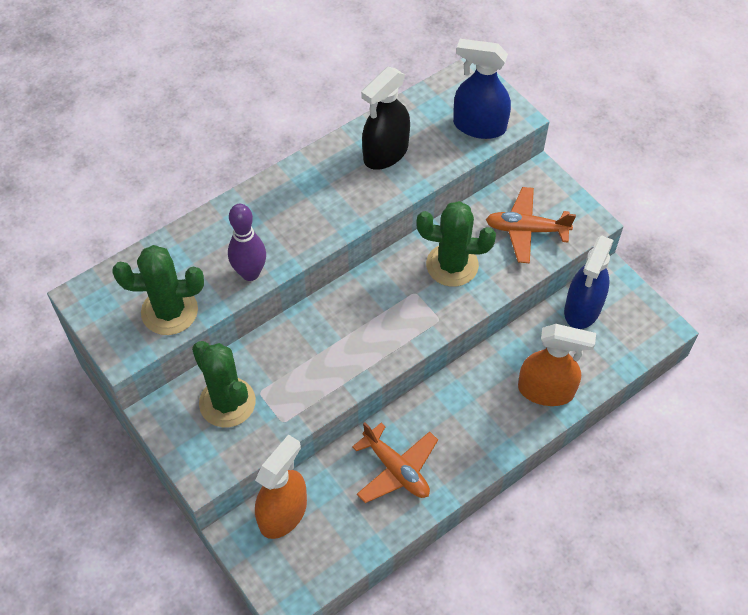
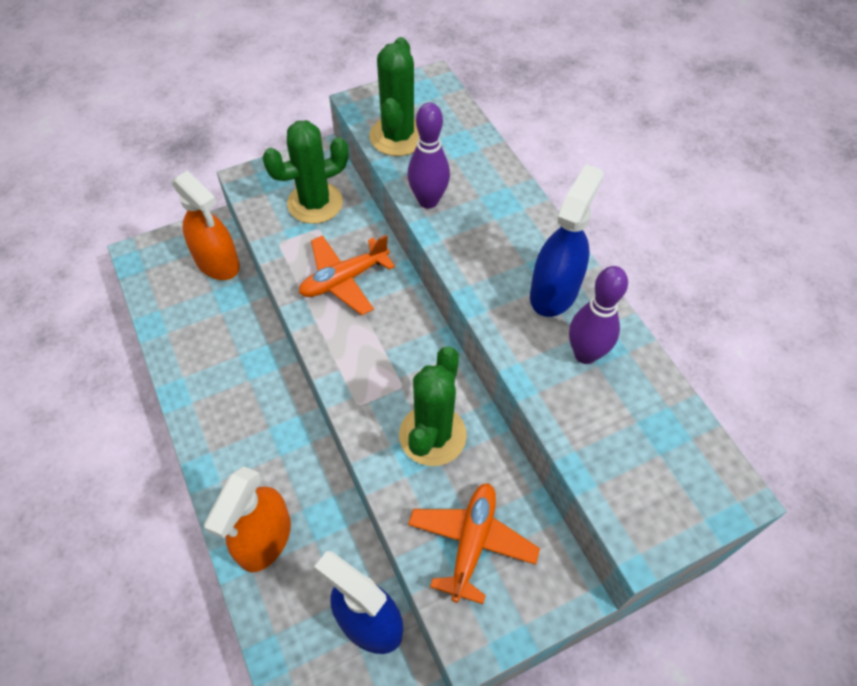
camera: 100 degrees right, 0 degrees up
orange plane [352,422,438,503] -> orange plane moved to [299,235,395,315]
black spray bottle [361,67,410,170] -> purple bowling pin [569,266,628,364]
blue spray bottle [453,39,511,139] -> blue spray bottle moved to [530,164,604,317]

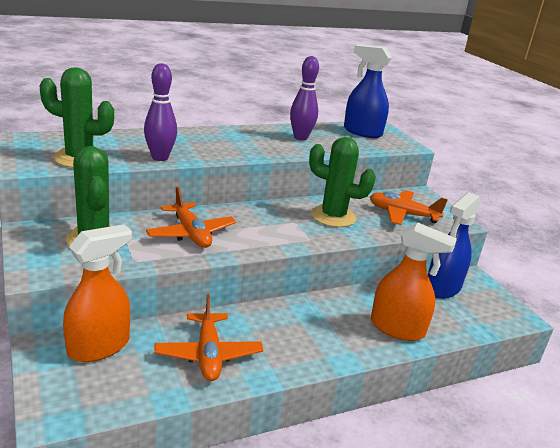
camera: 90 degrees left, 30 degrees down
blue spray bottle [530,164,604,317] -> blue spray bottle moved to [344,44,392,138]
none -> orange plane [154,294,263,381]

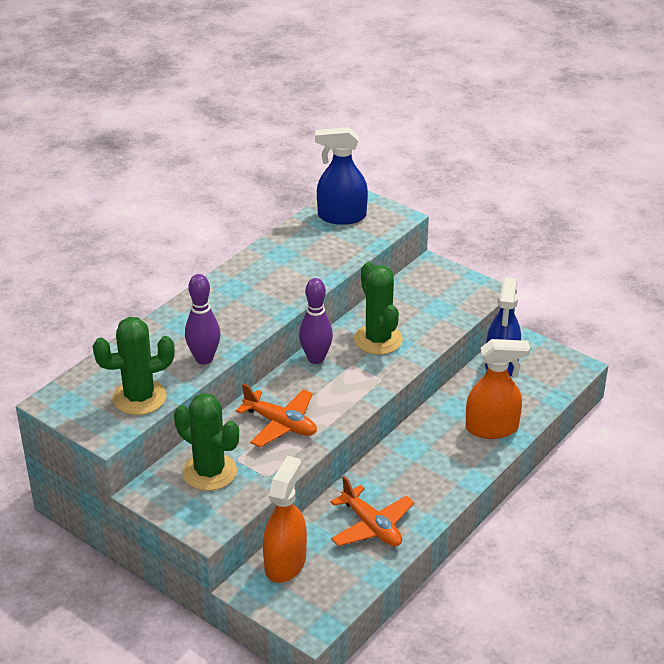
camera: 25 degrees left, 10 degrees up
purple bowling pin [290,56,319,140] -> purple bowling pin moved to [299,278,333,364]
green cactus [309,137,376,227] -> green cactus turned 75 degrees clockwise [354,262,403,355]
orange plane [370,190,448,225] -> none

